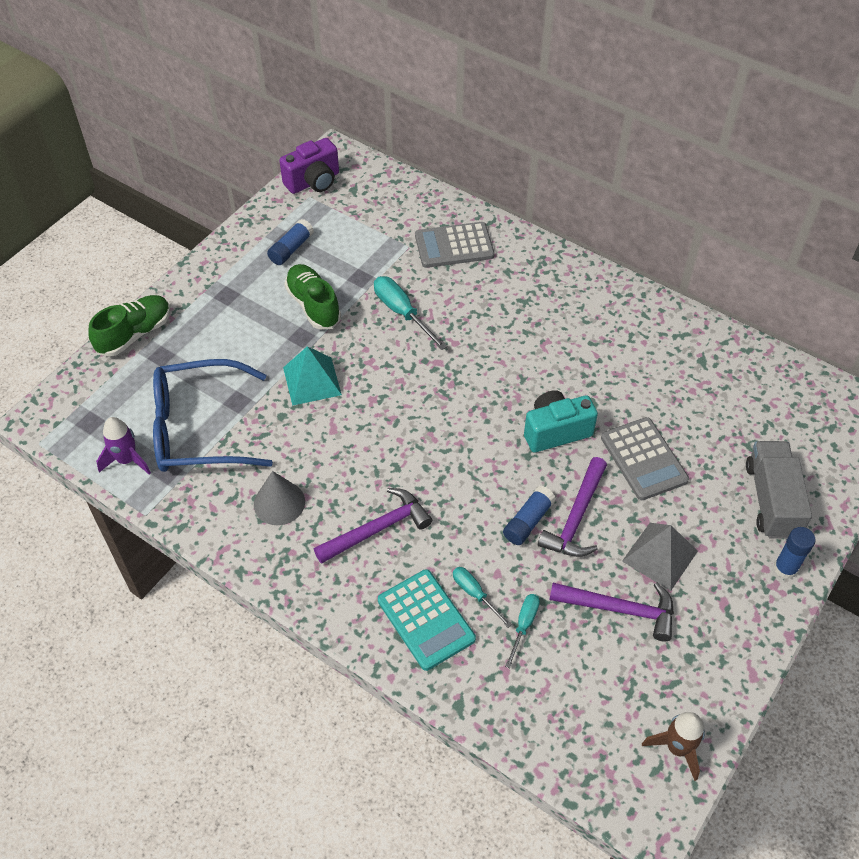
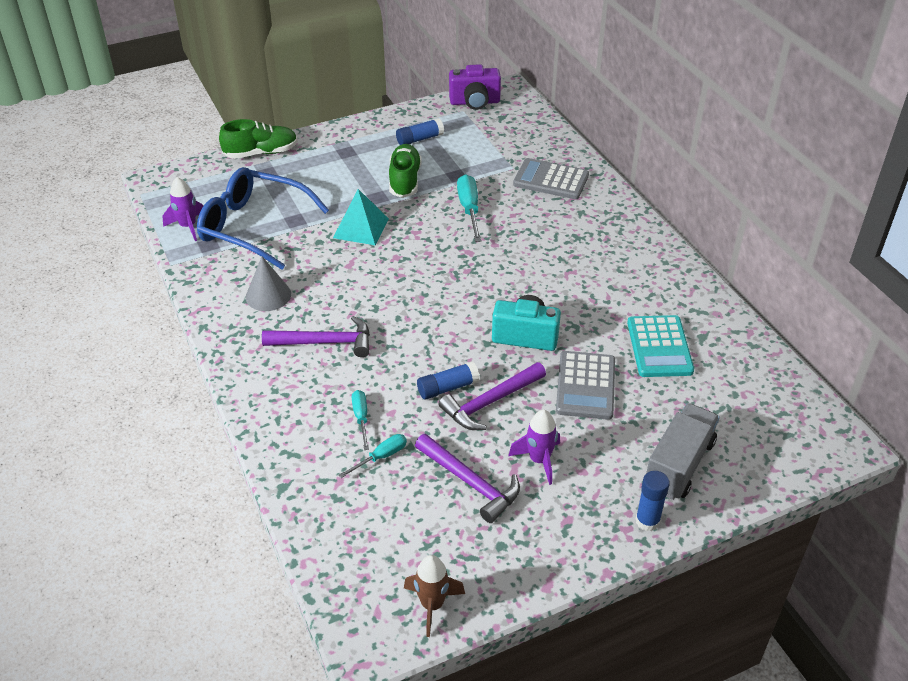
camera: 30 degrees right, 10 degrees down
turquoise calculator [378,569,476,671] -> turquoise calculator moved to [627,315,694,377]
grey pyramid [622,523,698,591] -> purple rocket [508,410,560,485]

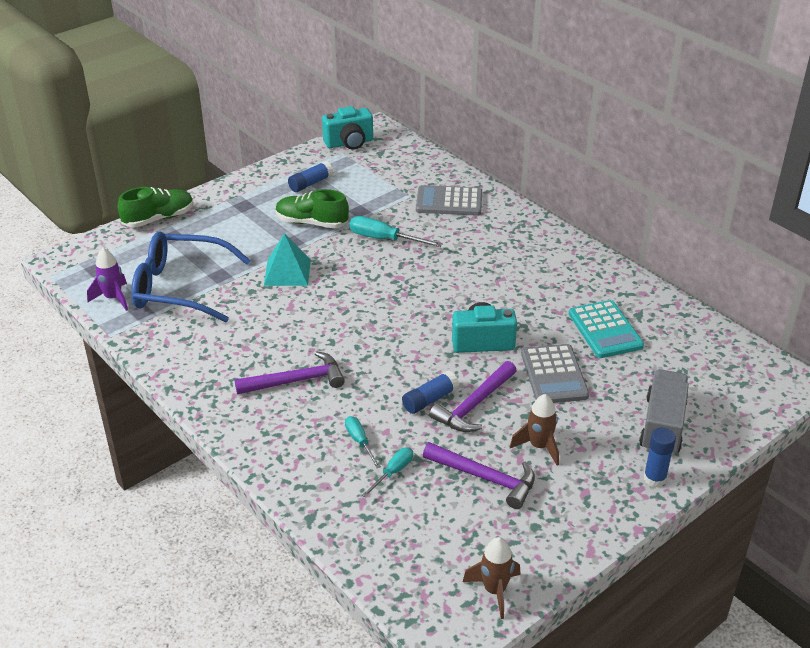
camera: 15 degrees left, 5 degrees down
grey cone [246,257,291,311] -> none
green shoe [389,144,422,198] -> green shoe turned 60 degrees counterclockwise [276,189,349,228]
purple camera [449,64,501,110] -> turquoise camera [322,106,373,150]
turquoise screwdriver [457,174,481,242] -> turquoise screwdriver turned 45 degrees counterclockwise [350,216,443,247]
purple rocket [508,410,560,485] -> brown rocket [510,394,559,465]

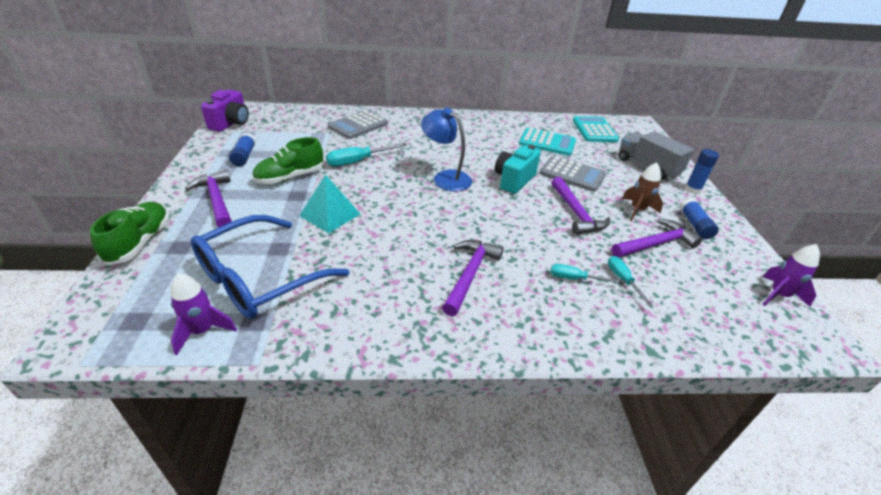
camera: 55 degrees left, 0 degrees up
turquoise camera [322,106,373,150] -> purple camera [201,90,249,132]
blue glue stick [402,371,459,414] -> blue glue stick moved to [680,198,719,239]
brown rocket [463,537,521,619] -> purple rocket [762,244,820,307]
none -> purple hammer [185,170,232,227]
none -> blue lamp [421,108,472,192]
none -> turquoise calculator [573,116,619,142]

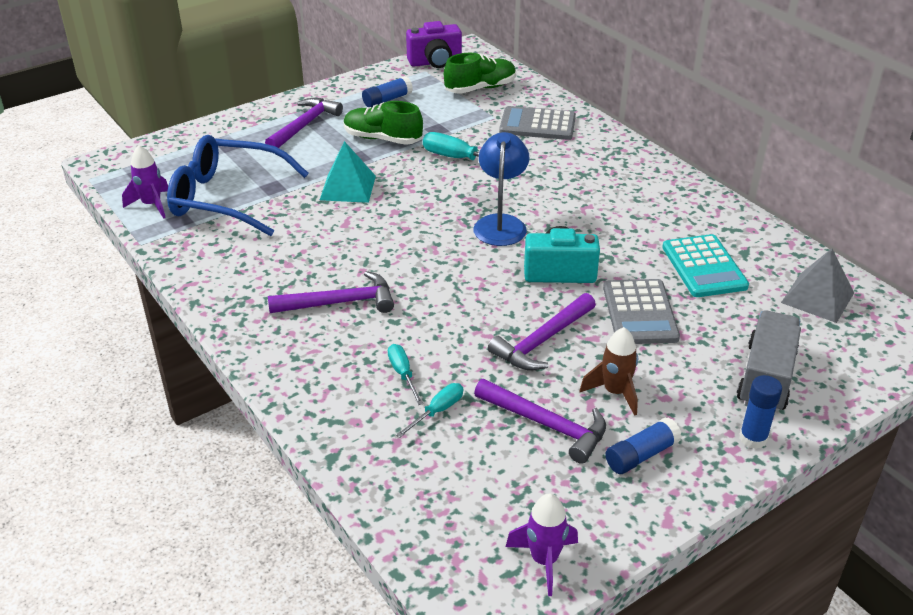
camera: 60 degrees right, 0 degrees up
green shoe [90,202,169,265] -> green shoe moved to [444,53,516,94]
turquoise calculator [573,116,619,142] -> grey pyramid [781,248,854,323]

